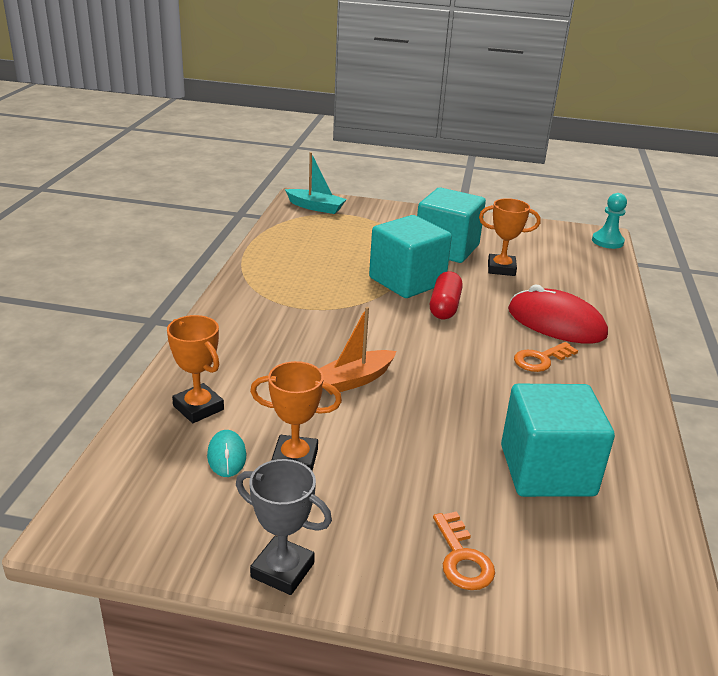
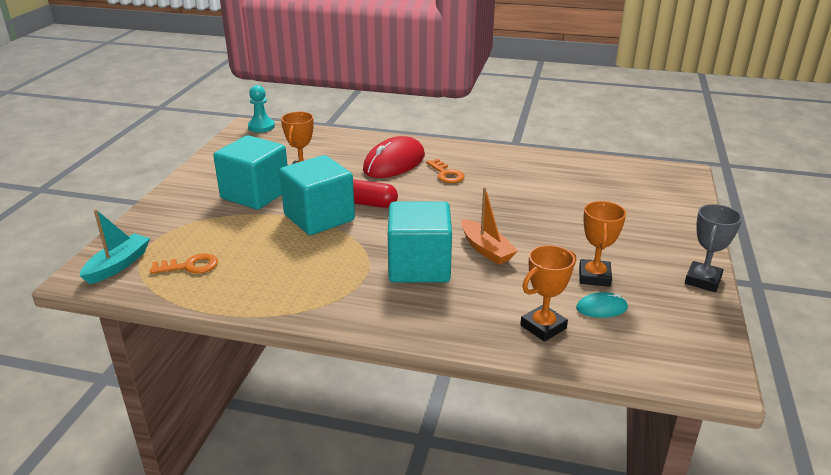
camera: 85 degrees left, 0 degrees up
orange key [433,511,495,590] -> orange key moved to [150,253,218,274]
turquoise cube [501,384,615,497] -> turquoise cube moved to [388,202,452,283]

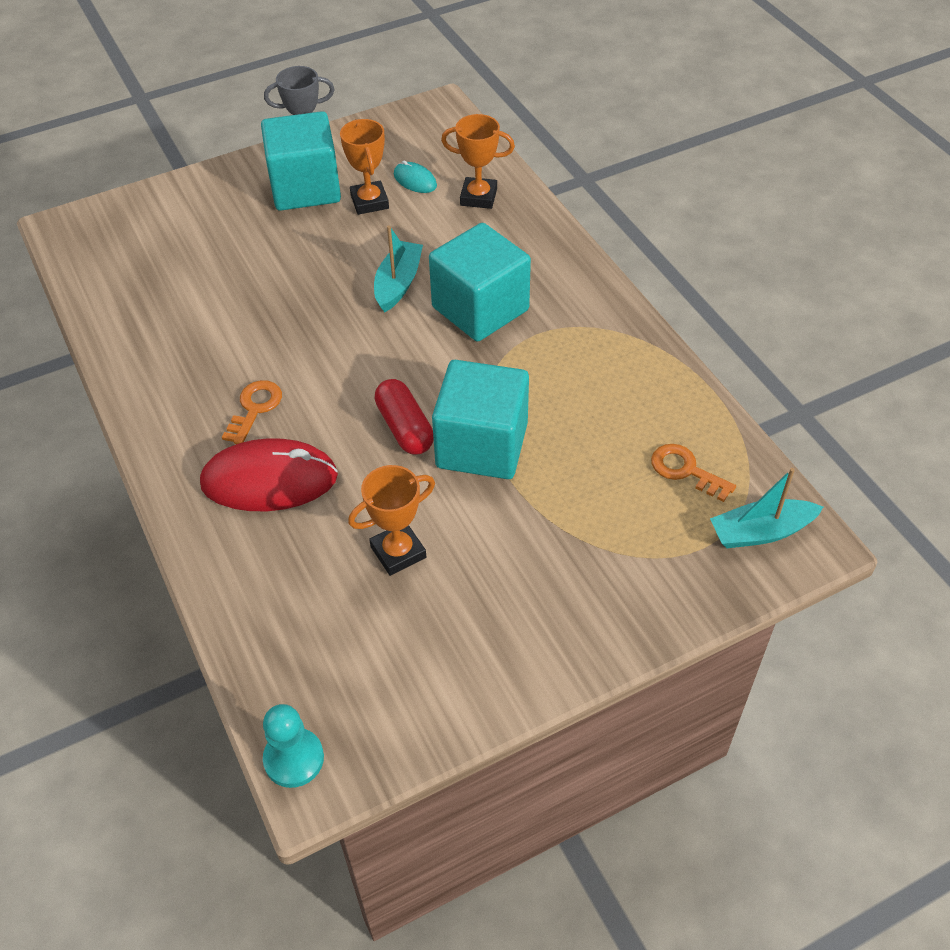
camera: 130 degrees left, 20 degrees up
turquoise cube [213,135,288,210] -> turquoise cube moved to [261,111,341,211]
orange boat [461,187,518,265] -> turquoise boat [374,225,423,313]
orange trophy [579,201,626,287] -> orange trophy turned 75 degrees counterclockwise [340,119,389,215]

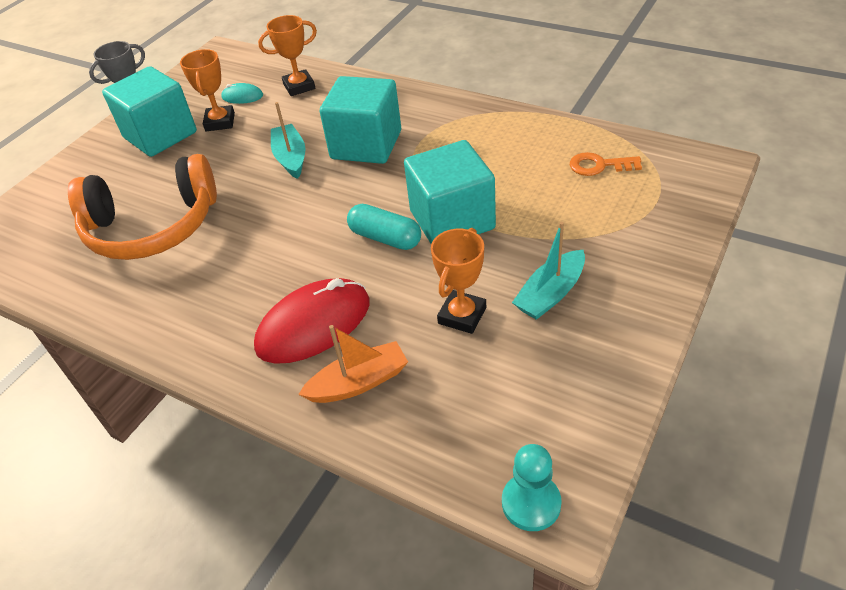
camera: 30 degrees left, 5 degrees down
orange key [222,380,282,444] -> none
orange trophy [340,119,389,215] -> orange trophy turned 45 degrees clockwise [180,49,235,131]
red capsule [374,379,434,454] -> turquoise capsule [347,204,421,250]
turquoise boat [710,468,823,548] -> turquoise boat moved to [512,222,585,320]
none -> orange headphones [68,154,217,260]
none -> orange boat [298,325,408,403]

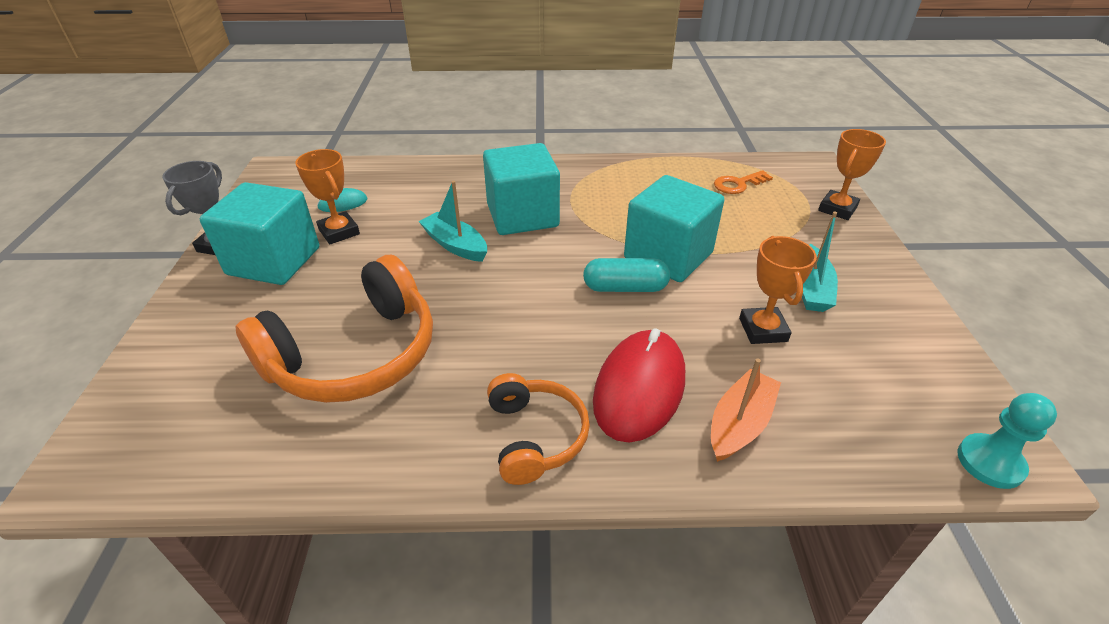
camera: 35 degrees left, 5 degrees down
orange trophy [258,15,317,96] -> orange trophy moved to [818,129,886,220]
none -> orange headphones [487,373,590,485]

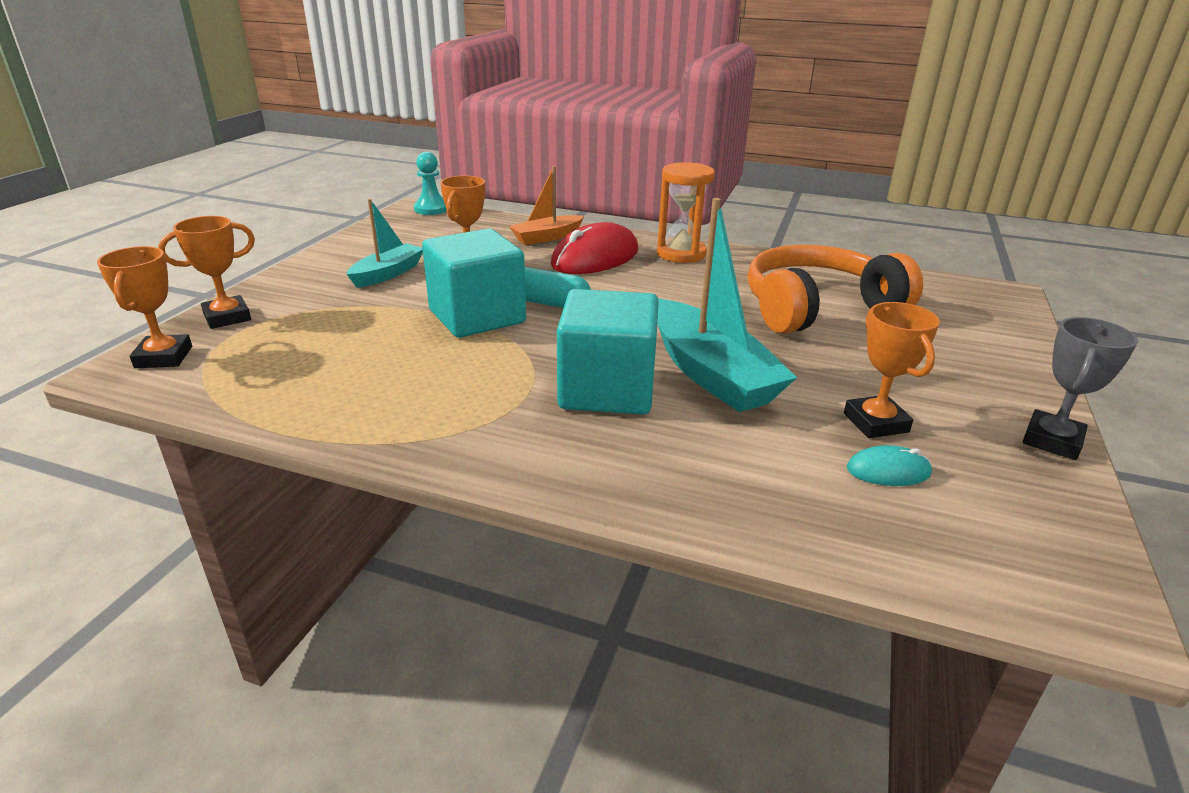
camera: 160 degrees left, 10 degrees down
turquoise cube [200,182,319,285] -> none
turquoise boat [419,181,487,262] -> turquoise boat [657,198,797,412], size x1.72
orange headphones [487,373,590,485] -> orange hourglass [657,162,715,263]
orange key [714,170,773,194] -> none
none -> orange trophy [97,246,192,368]

